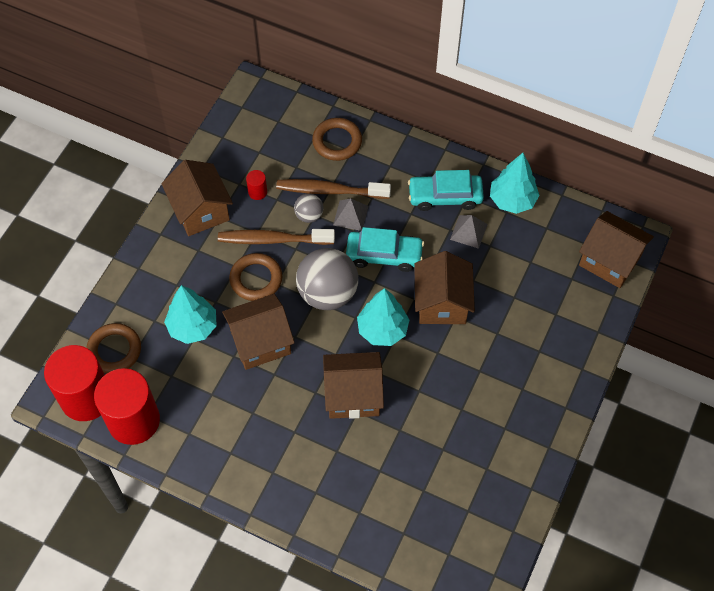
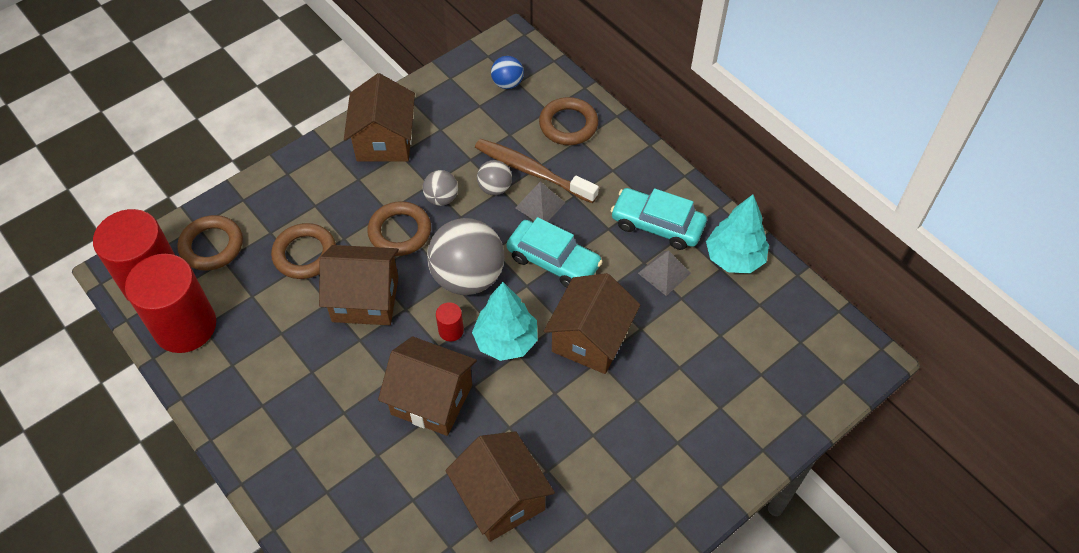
camera: 25 degrees right, 5 degrees down
turquoise tree [164,285,217,344] -> brown ring [271,223,336,279]
brown toothbrush [218,229,335,245] -> grey ball [423,170,458,206]
red cylinder [246,170,267,200] -> red cylinder moved to [436,302,464,342]
brown house [579,211,654,288] -> brown house moved to [445,431,555,542]
none -> blue ball [491,56,524,89]

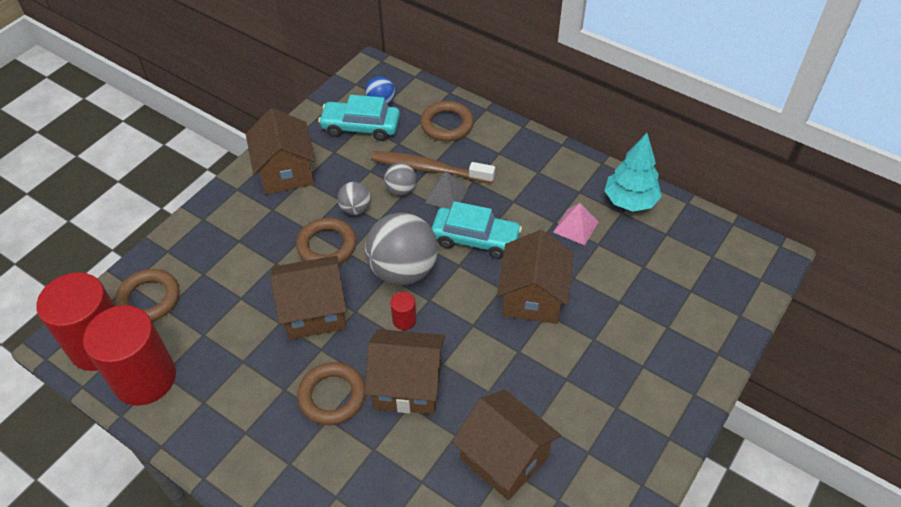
camera: 15 degrees left, 5 degrees down
brown ring [271,223,336,279] -> brown ring moved to [297,362,366,425]
turquoise tree [472,282,538,361] -> none
turquoise car [611,188,707,250] -> turquoise car moved to [318,95,400,141]
grey pyramid [638,250,691,296] -> pink pyramid [553,203,598,245]

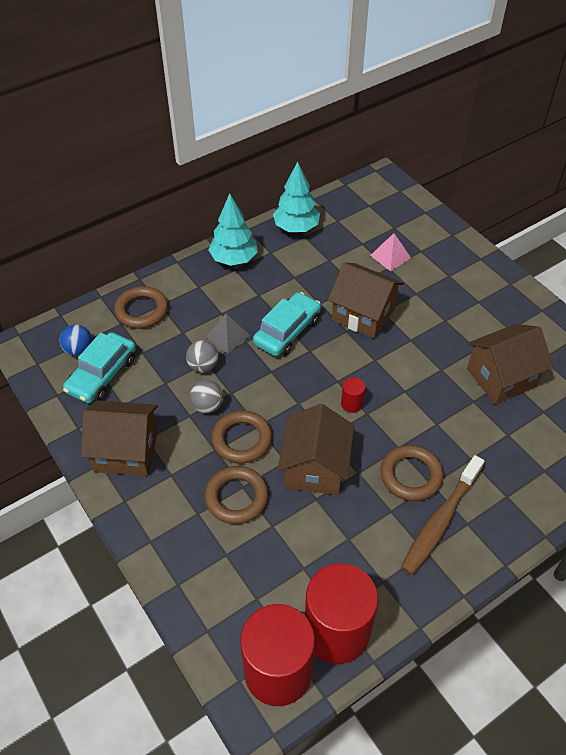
camera: 70 degrees left, 0 degrees up
brown ring [115,269,180,321] -> brown ring moved to [204,466,268,524]
grey ball [365,212,438,285] -> none
brown house [365,329,445,414] -> none
brown toothbrush [371,151,495,184] -> brown toothbrush moved to [401,455,484,575]
pink pyramid [553,203,598,245] -> pink pyramid moved to [370,233,411,271]
none -> turquoise tree [208,193,258,266]

